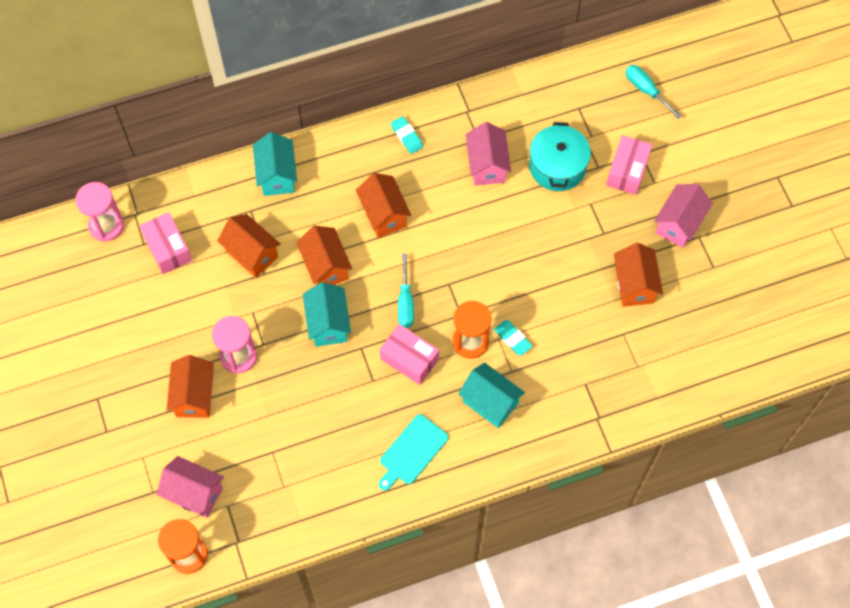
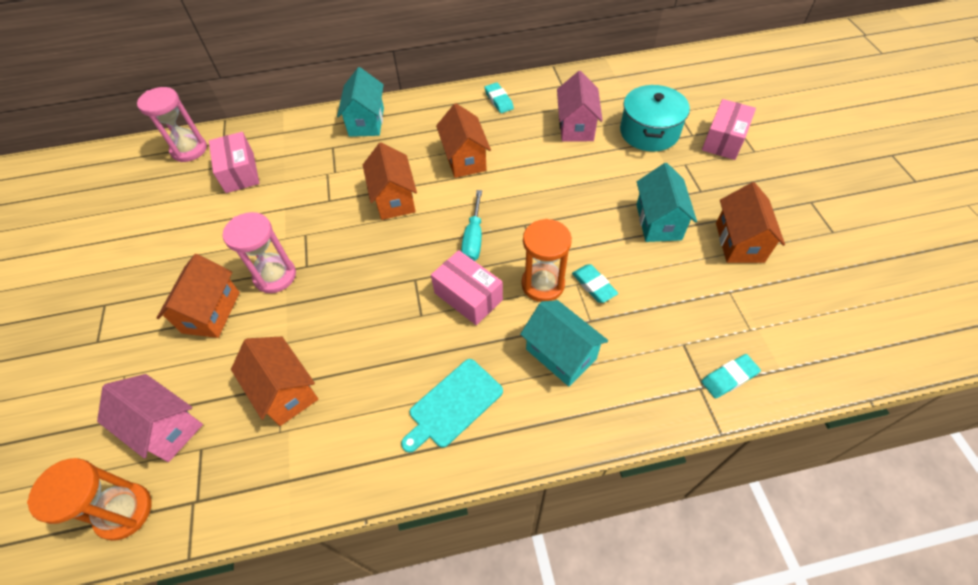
camera: 10 degrees right, 10 degrees down
orange house [217,214,281,278] -> orange house moved to [231,336,318,426]
turquoise house [303,282,351,347] -> turquoise house moved to [636,163,697,242]
turquoise screwdriver [626,65,682,119] -> none
pink house [654,184,713,248] -> none
none -> turquoise eraser [701,354,761,398]

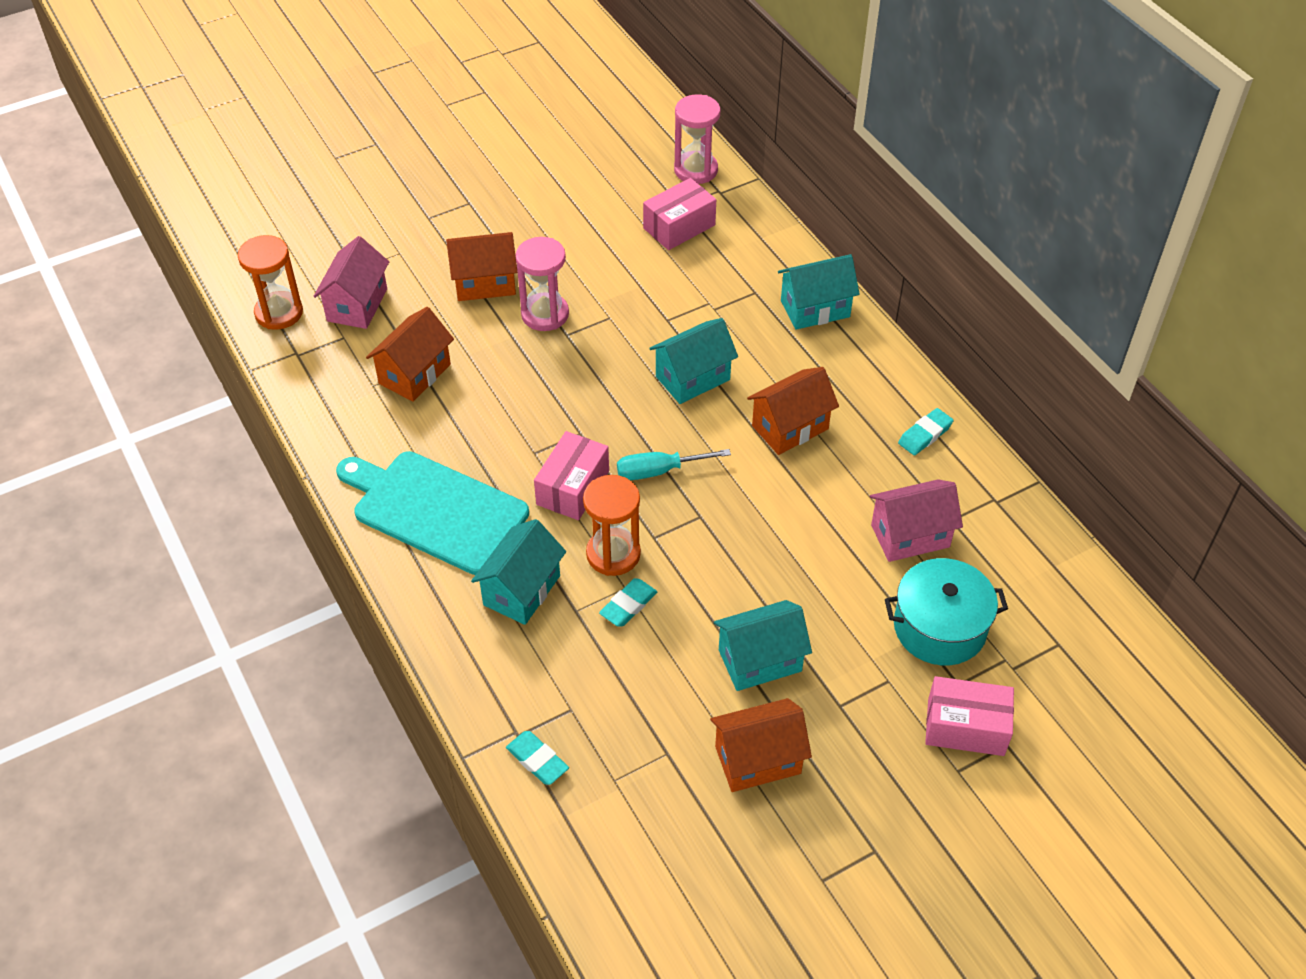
camera: 70 degrees right, 5 degrees down
orange house [363,142,417,220] -> turquoise house [649,318,738,404]
turquoise cutting board [401,359,503,453] -> turquoise cutting board [336,451,529,575], size x1.68

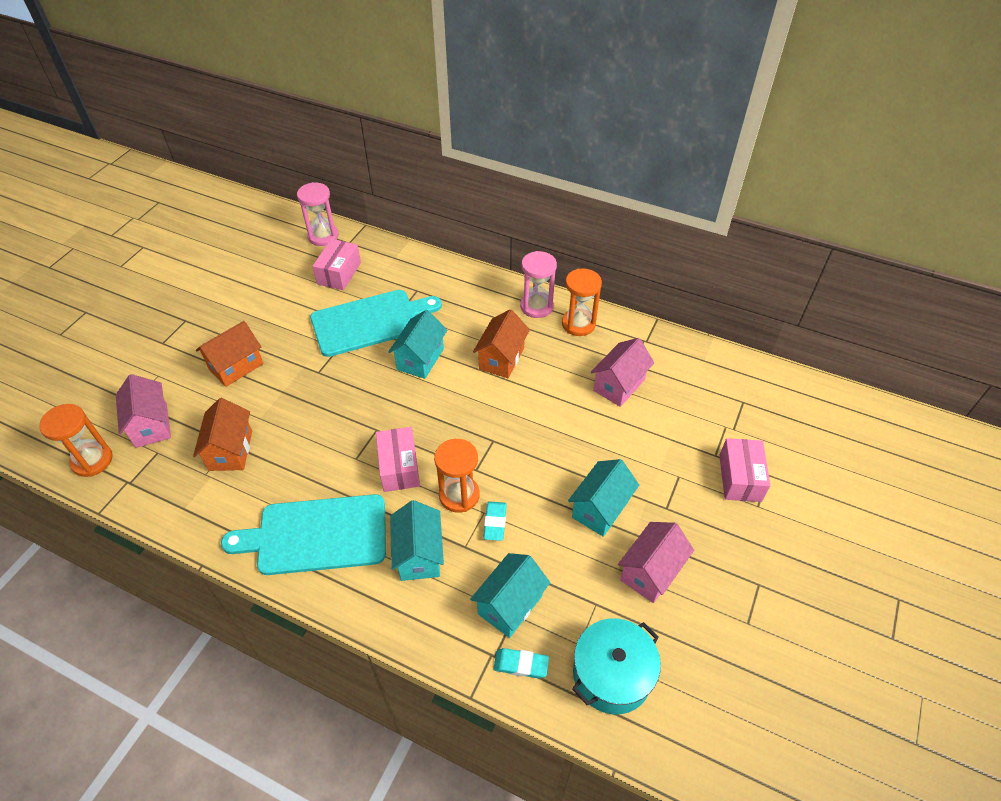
camera: 35 degrees left, 0 degrees up
pink hourglass [515,237,569,331] -> pink hourglass moved to [520,251,557,318]
turquoise screwdriver [617,449,731,480] -> none
orange house [710,698,812,792] -> pink house [618,522,694,603]
turquoise house [778,254,859,330] -> turquoise house moved to [470,553,550,638]
turquoise pot [885,558,1008,665] -> turquoise pot moved to [572,618,661,714]
turquoise eraser [898,408,954,455] -> orange hourglass [562,268,602,336]
pink box [925,676,1014,756] -> pink box turned 60 degrees counterclockwise [719,438,771,502]
none -> turquoise cutting board [310,290,442,357]

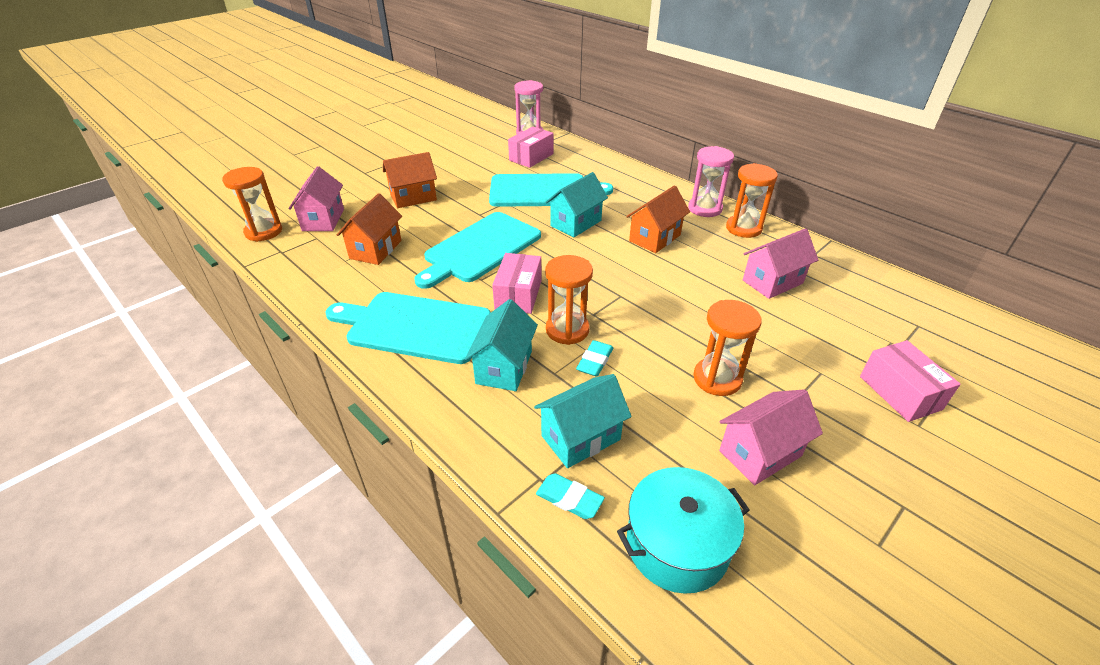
camera: 20 degrees right, 10 degrees down
turquoise house [568,459,639,537] -> orange hourglass [693,300,762,396]
pink box [719,438,771,502] -> pink box turned 45 degrees counterclockwise [860,340,961,422]
none -> turquoise cutting board [414,212,541,289]

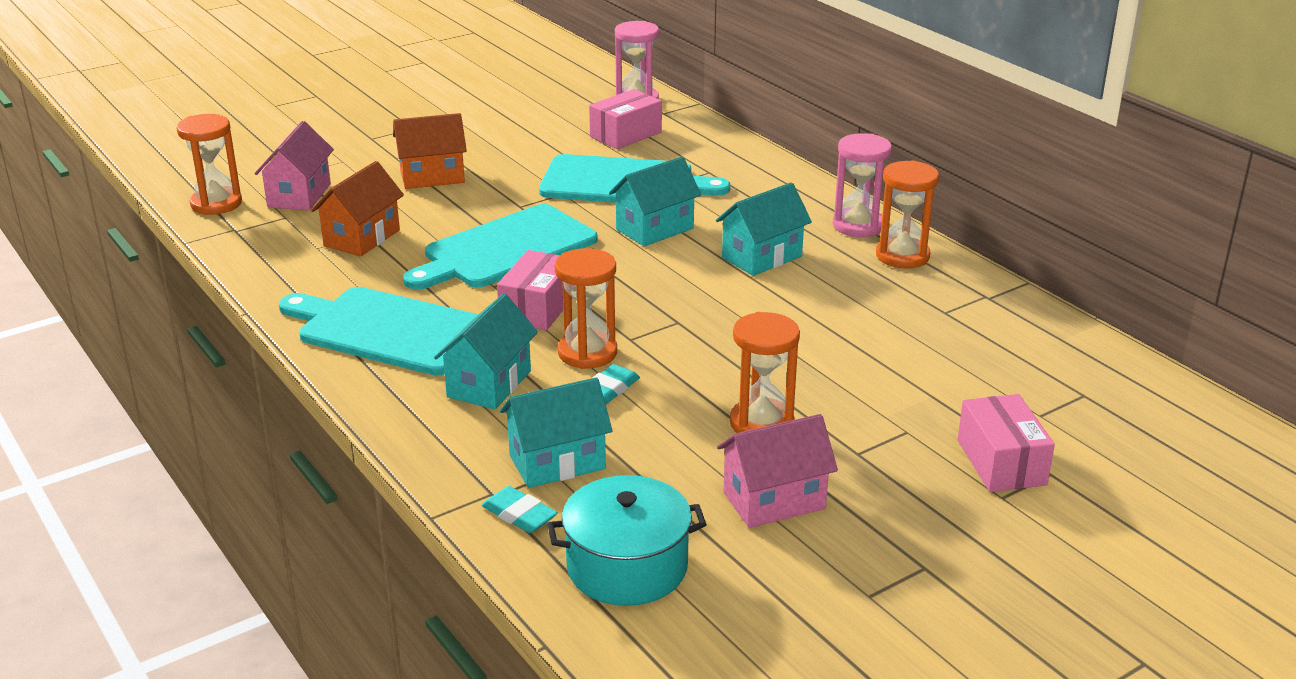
camera: 10 degrees right, 10 degrees down
orange house [626,185,690,253] -> turquoise house [716,182,812,276]
pink house [743,228,818,299] -> none

